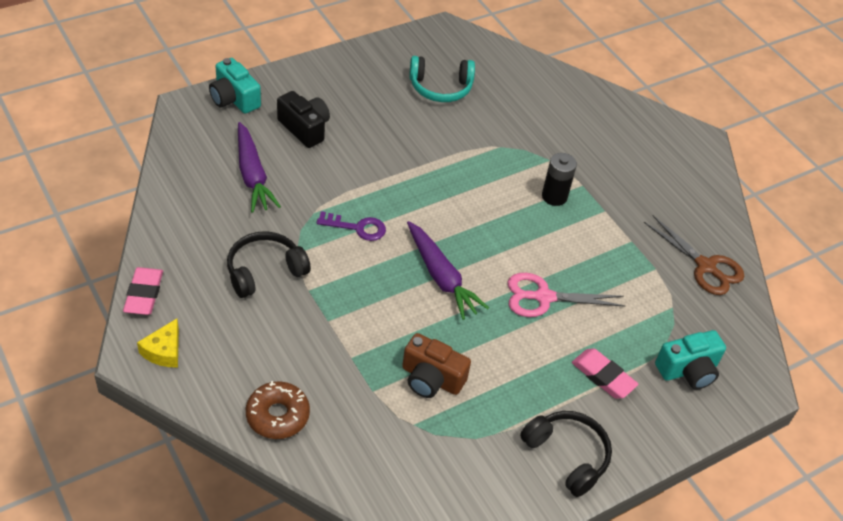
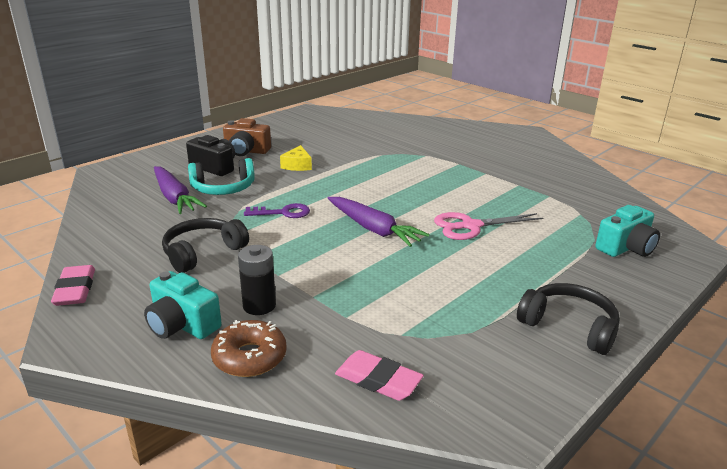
camera: 10 degrees left, 20 degrees down
yellow cheese [137,319,179,367] -> yellow cheese moved to [280,145,312,171]
turquoise camera [209,58,261,114] -> turquoise camera moved to [144,271,222,339]
brown camera [402,333,471,398] -> brown camera moved to [223,118,271,156]
turquoise headphones [409,56,475,102] -> turquoise headphones moved to [188,158,255,195]
black battery [542,153,577,206] -> black battery moved to [238,245,276,315]
pink eraser [572,348,638,399] -> pink eraser moved to [335,350,424,401]
brown scissors [644,215,745,295] -> none

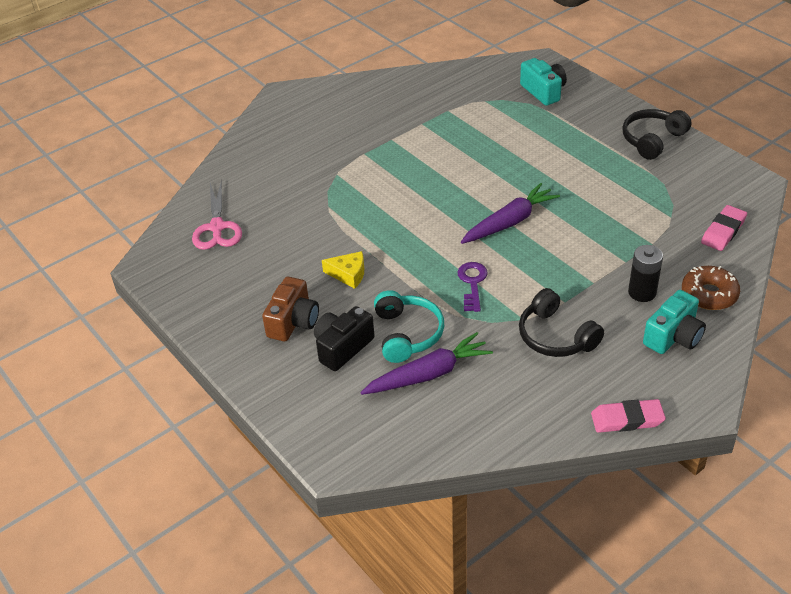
camera: 80 degrees left, 15 degrees up
pink scissors [434,212,543,240] -> pink scissors moved to [192,179,242,250]

